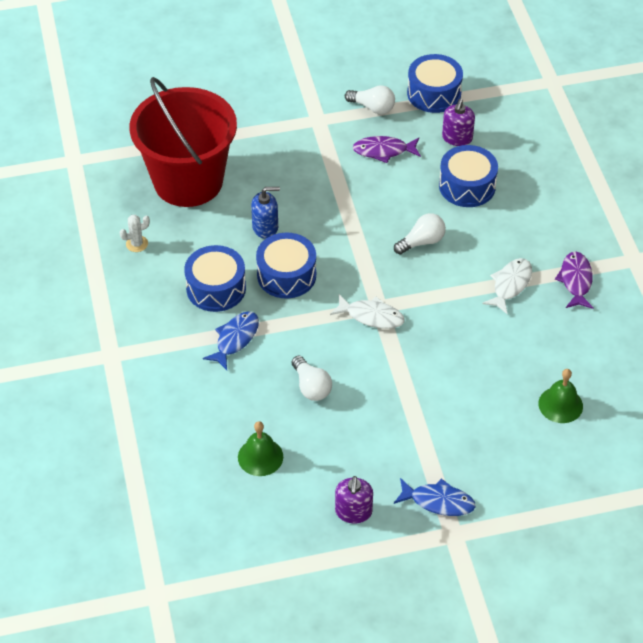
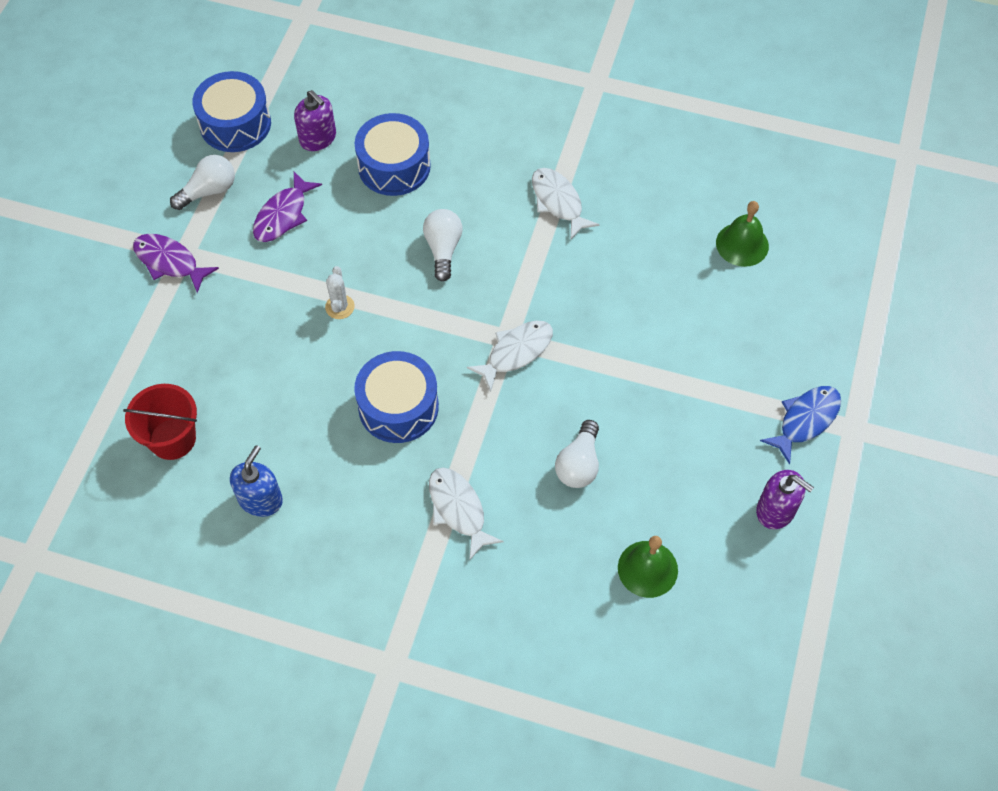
camera: 60 degrees left, 10 degrees up
white cactus [120,215,150,252] -> white cactus moved to [325,266,355,319]
red bucket [130,77,237,207] -> red bucket [123,384,197,460], size x0.46
blue drum [184,245,246,312] -> none
blue fish [203,311,259,370] -> white fish [429,468,503,560]
blue soap dispenser [251,187,280,239] -> blue soap dispenser moved to [230,445,283,517]
white light bulb [292,355,332,401] -> white light bulb turned 105 degrees clockwise [555,420,599,488]
purple fish [555,251,594,309] -> purple fish moved to [133,234,219,293]

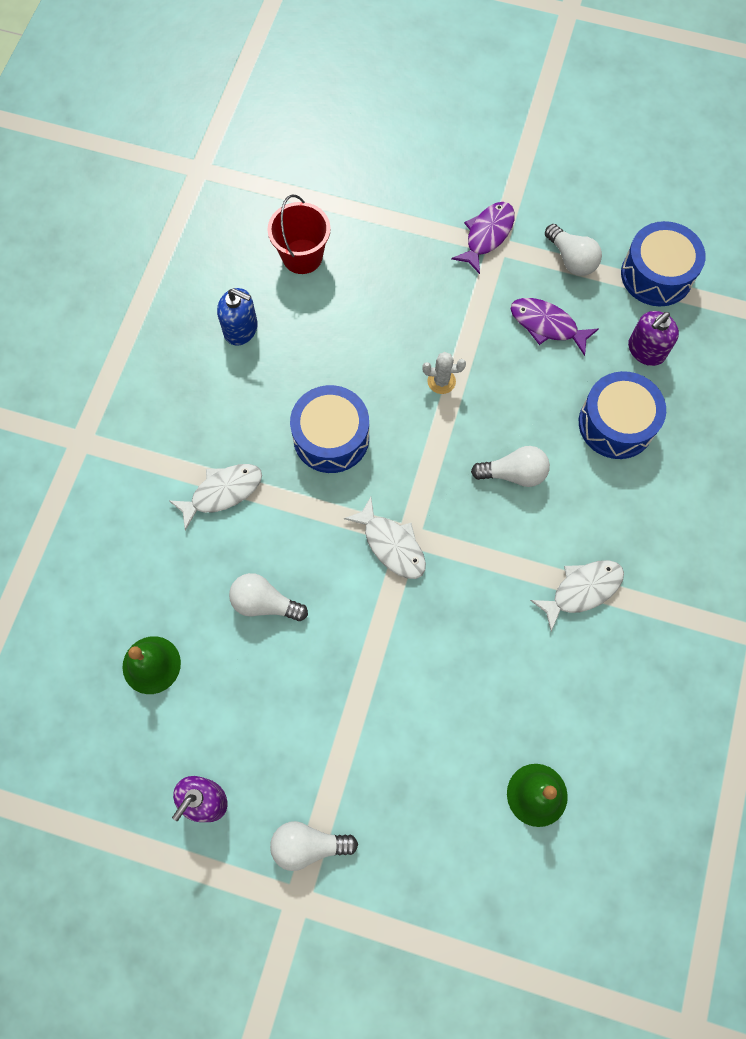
camera: 90 degrees right, 10 degrees up
blue fish [760,386,841,465] -> white light bulb [270,821,358,871]

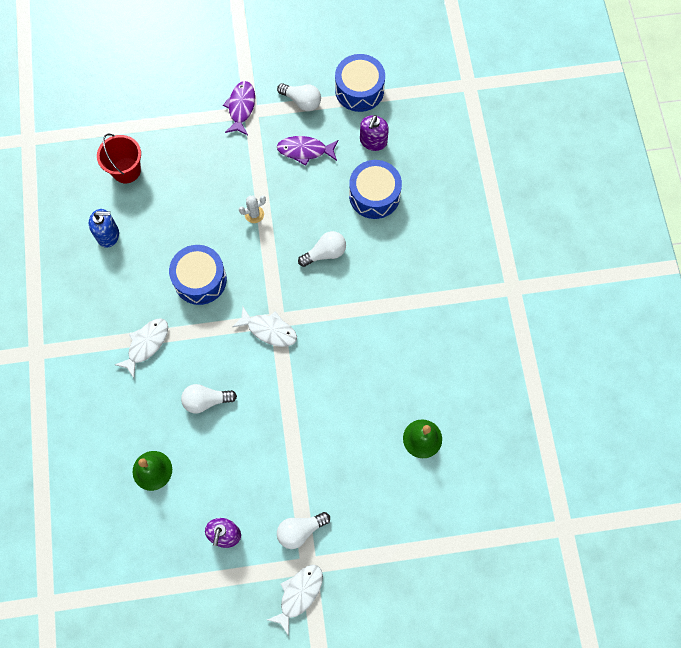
camera: 25 degrees left, 0 degrees up
white fish [530,560,624,631] -> white fish moved to [267,565,323,636]

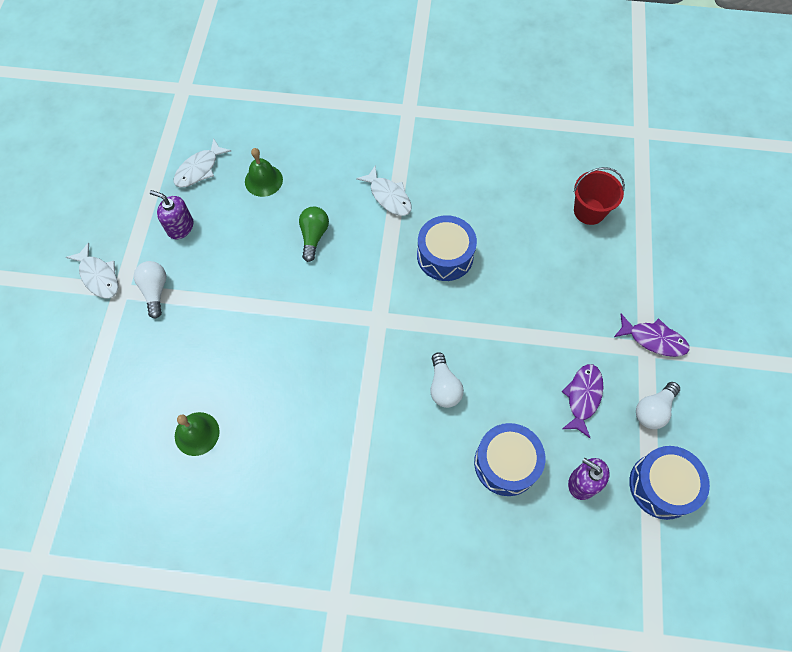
camera: 105 degrees right, 5 degrees down
blue soap dispenser [89,209,119,248] -> none
white light bulb [181,384,237,413] -> green light bulb [299,207,329,262]
white fish [232,307,297,347] -> white fish moved to [174,138,231,187]
white cactus [239,195,266,223] -> none

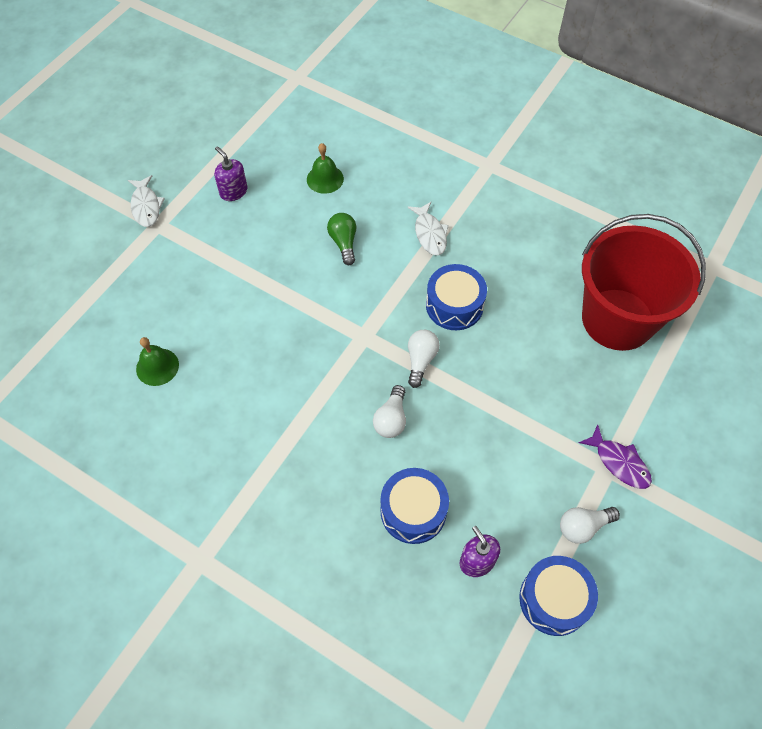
camera: 25 degrees right, 5 degrees down
white light bulb [134,261,166,319] -> white light bulb moved to [408,330,440,388]
white fish [174,138,231,187] -> none
green light bulb [299,207,329,262] -> green light bulb turned 45 degrees counterclockwise [327,213,356,265]
purple fish [561,364,603,438] -> none
red bucket [574,167,625,225] -> red bucket [582,214,706,351], size x2.16

